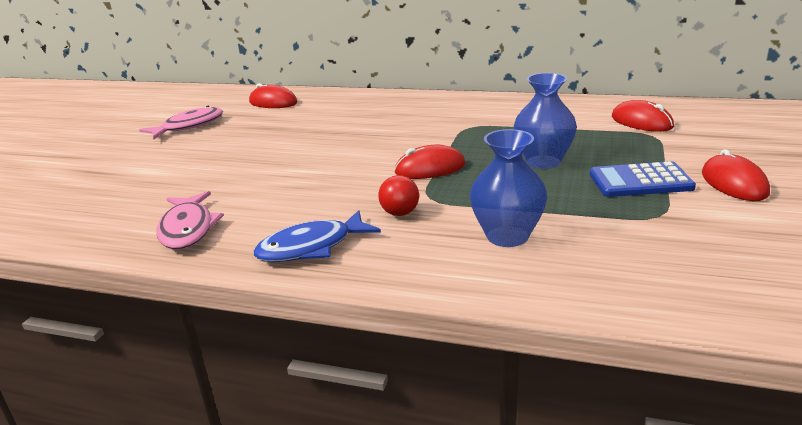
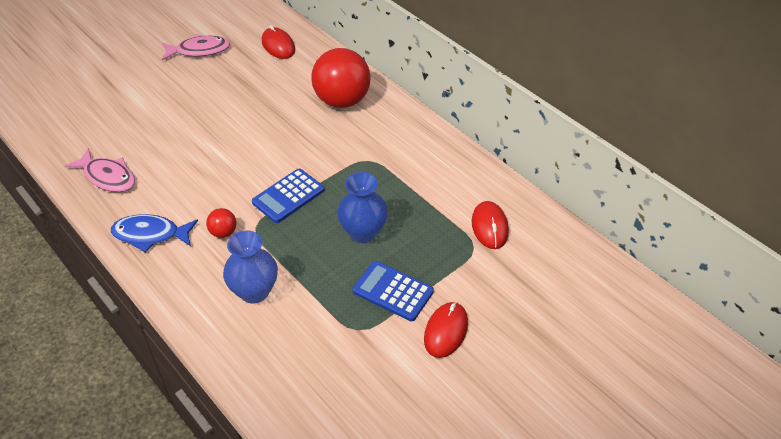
camera: 30 degrees right, 20 degrees up
pink fish [157,191,224,250] -> pink fish turned 75 degrees counterclockwise [65,148,135,192]
red mouse [394,145,466,179] -> blue calculator [252,169,324,223]
none -> red ball [311,48,370,108]

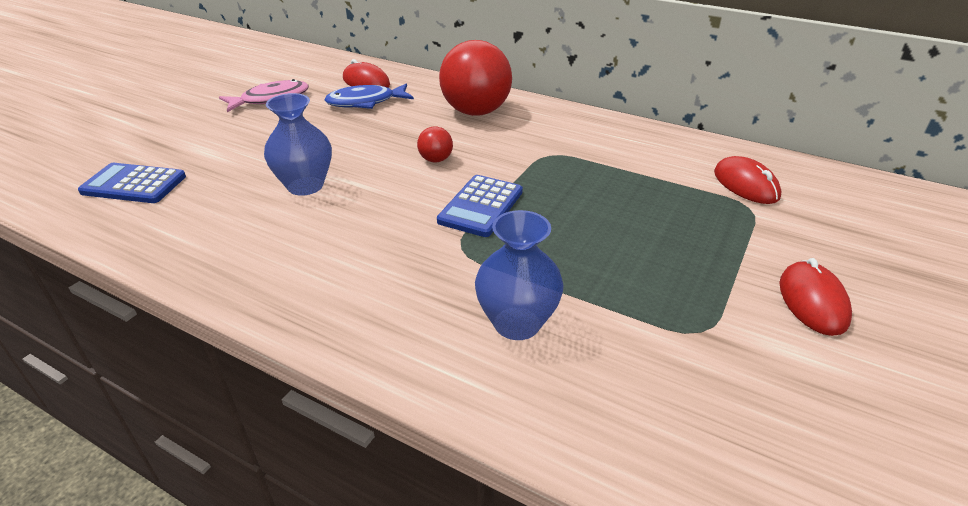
camera: 20 degrees left, 10 degrees down
pink fish [65,148,135,192] -> none
blue fish [111,214,198,253] -> blue fish moved to [324,84,414,109]
red ball [206,208,237,238] -> red ball moved to [417,126,453,163]
blue vase [337,172,388,243] -> blue vase moved to [264,93,332,196]
blue calculator [352,261,434,321] -> blue calculator moved to [78,163,186,203]

